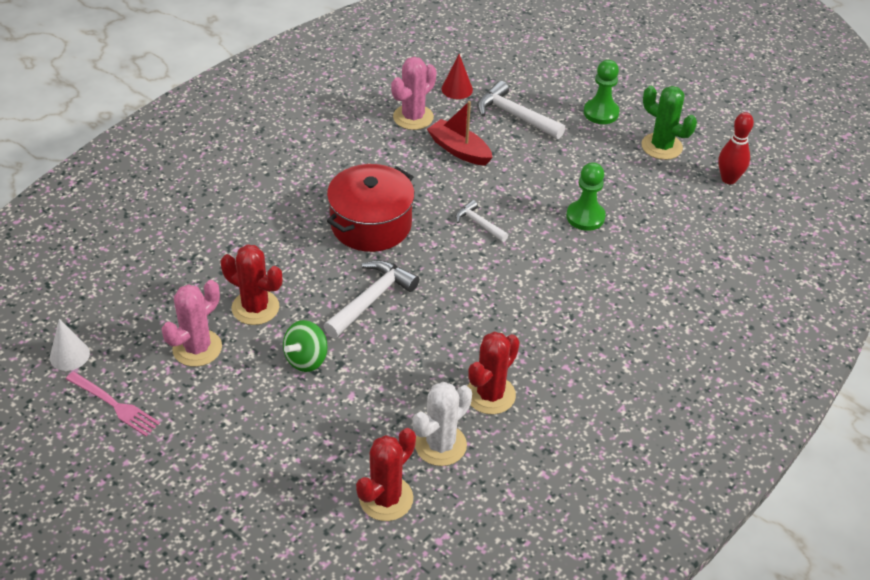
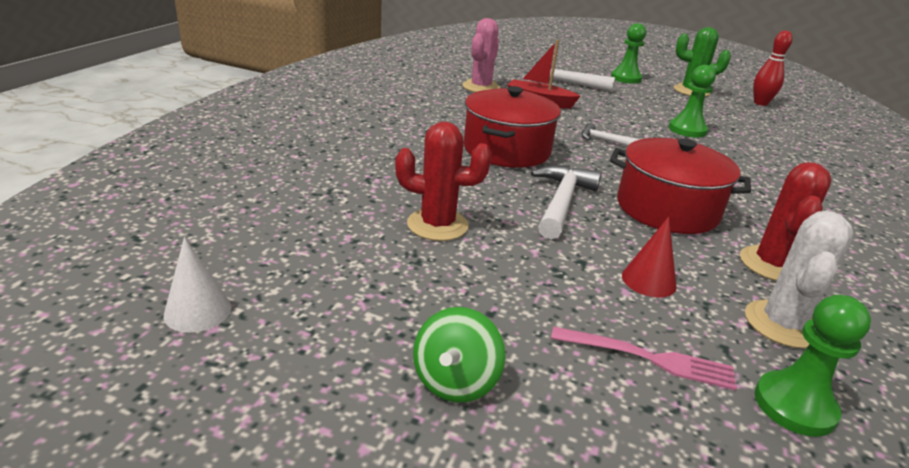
camera: 20 degrees left, 15 degrees down
pink fork [66,372,160,436] -> pink fork moved to [551,326,737,391]
pink cactus [162,280,222,367] -> none
green spinning top [283,320,328,372] -> green spinning top moved to [413,307,505,403]
red cactus [356,428,416,521] -> green pawn [755,295,871,437]
red cone [442,54,473,99] -> red cone moved to [622,217,677,298]
none -> red pot [610,138,751,234]

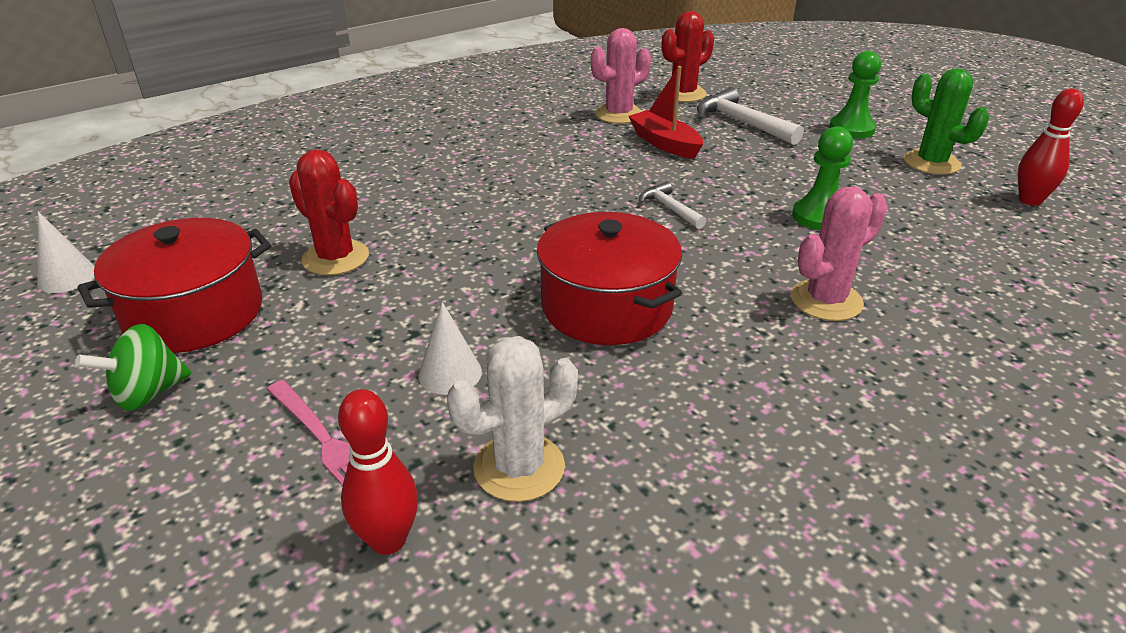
camera: 35 degrees right, 5 degrees up
red pot [464,86,561,168] -> red pot moved to [78,218,271,353]
white hammer [531,165,602,239] -> none
red cone [622,217,677,298] -> white cone [418,302,482,395]
red cactus [740,162,831,281] -> red cactus moved to [661,11,714,102]
green pawn [755,295,871,437] -> red bowling pin [338,389,418,555]
none -> pink cactus [790,187,888,321]

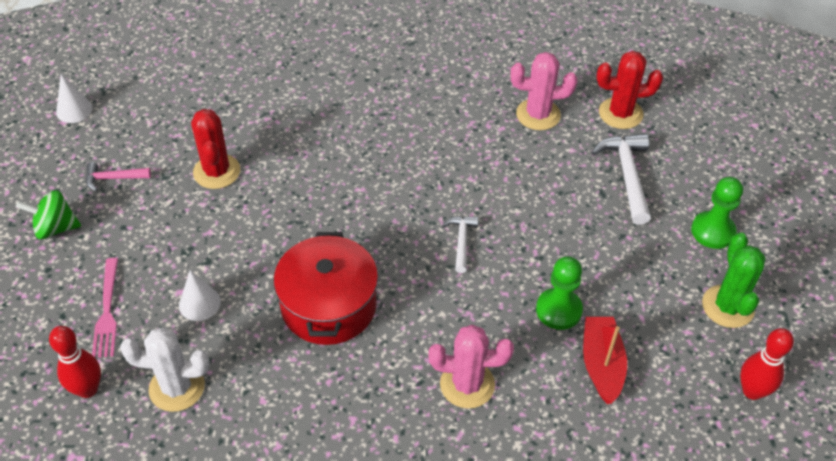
camera: 35 degrees right, 15 degrees up
red pot [78,218,271,353] -> pink hammer [86,162,151,191]
red boat [629,66,703,159] -> red boat moved to [583,317,627,404]

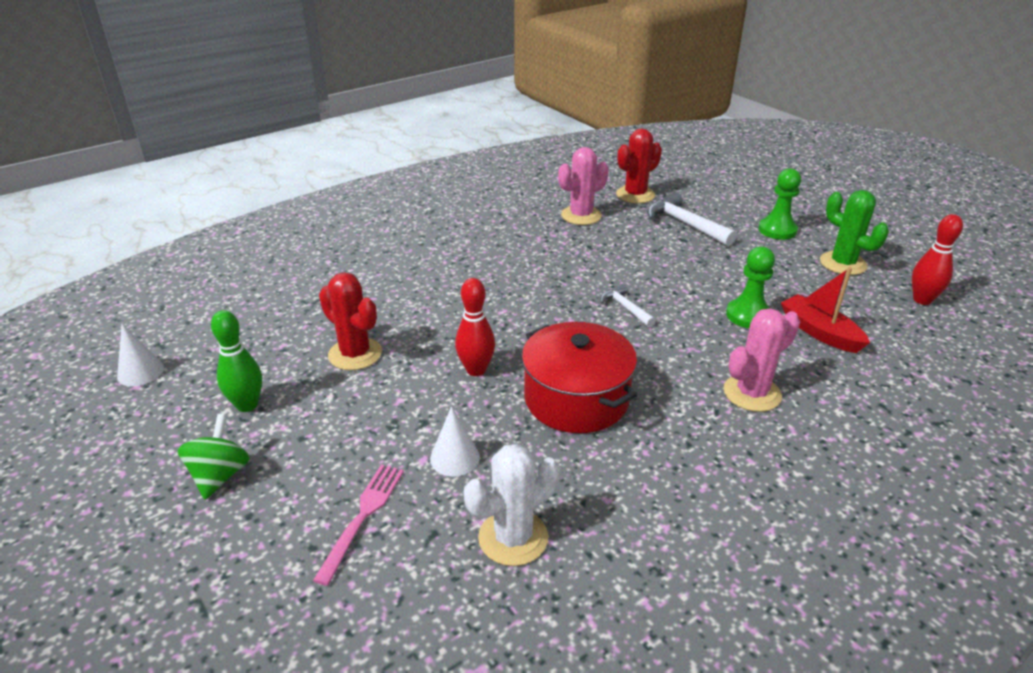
camera: 35 degrees left, 15 degrees down
green spinning top [16,190,81,239] -> green spinning top turned 135 degrees clockwise [178,414,250,500]
red bowling pin [49,326,101,398] -> red bowling pin moved to [455,278,495,376]
pink hammer [86,162,151,191] -> green bowling pin [211,310,262,412]
pink fork [92,258,118,358] -> pink fork turned 120 degrees counterclockwise [313,464,404,586]

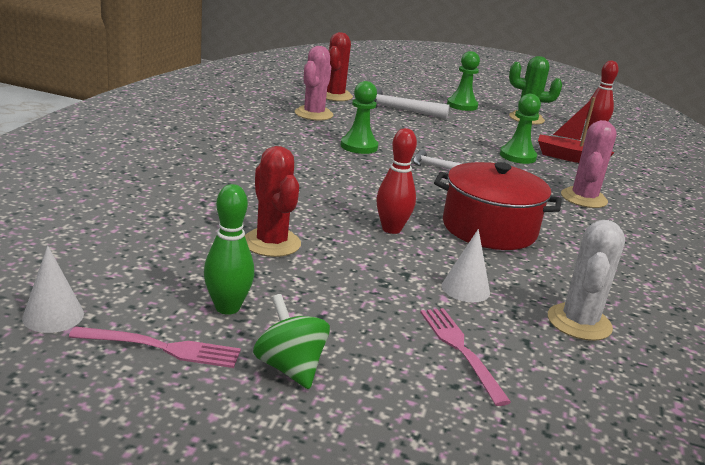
camera: 40 degrees left, 10 degrees down
red cactus [319,272,382,370] -> red cactus turned 60 degrees clockwise [245,146,301,257]
none -> pink fork [69,326,241,368]
none -> green pawn [340,81,378,154]

